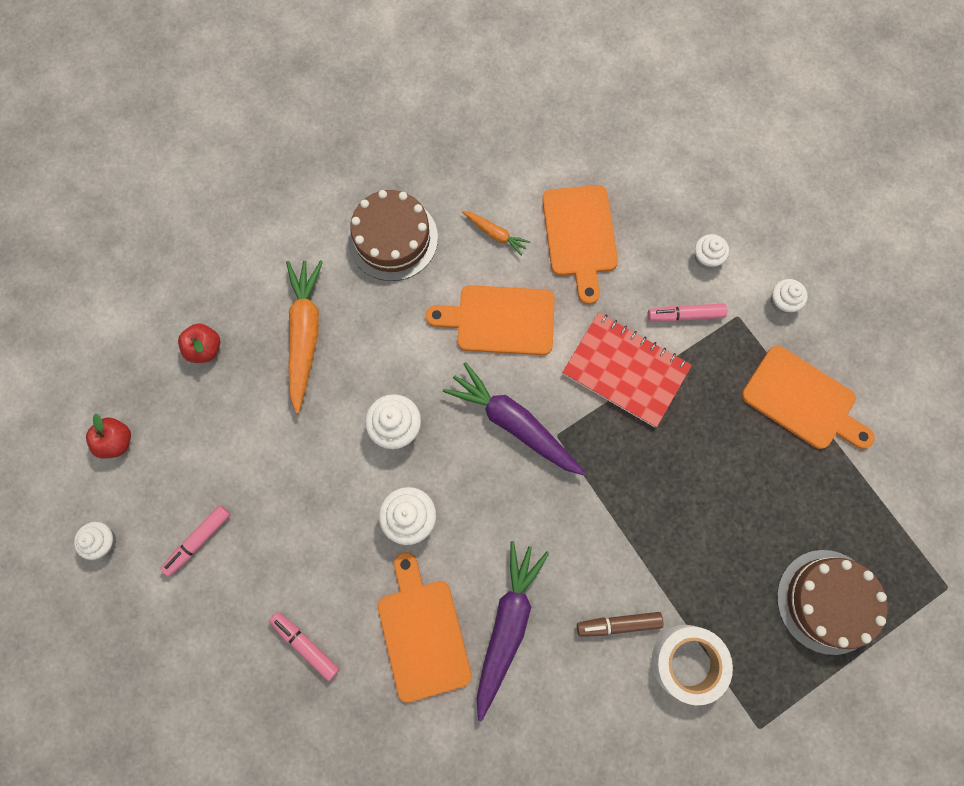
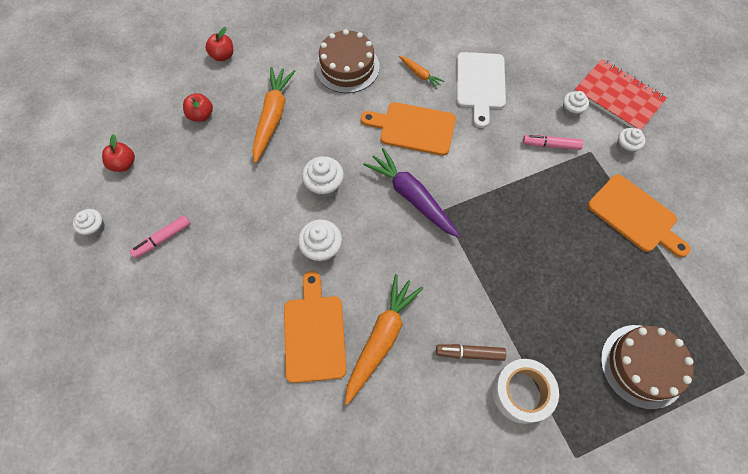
camera: 10 degrees right, 10 degrees down
pink marker [269,612,340,681] -> none
purple carrot [477,541,549,721] -> orange carrot [345,274,423,405]
orange cutting board [542,185,618,305] -> white cutting board [457,52,506,128]
red notebook [562,312,692,427] -> red notebook moved to [575,59,667,130]
none -> red apple [205,27,233,61]

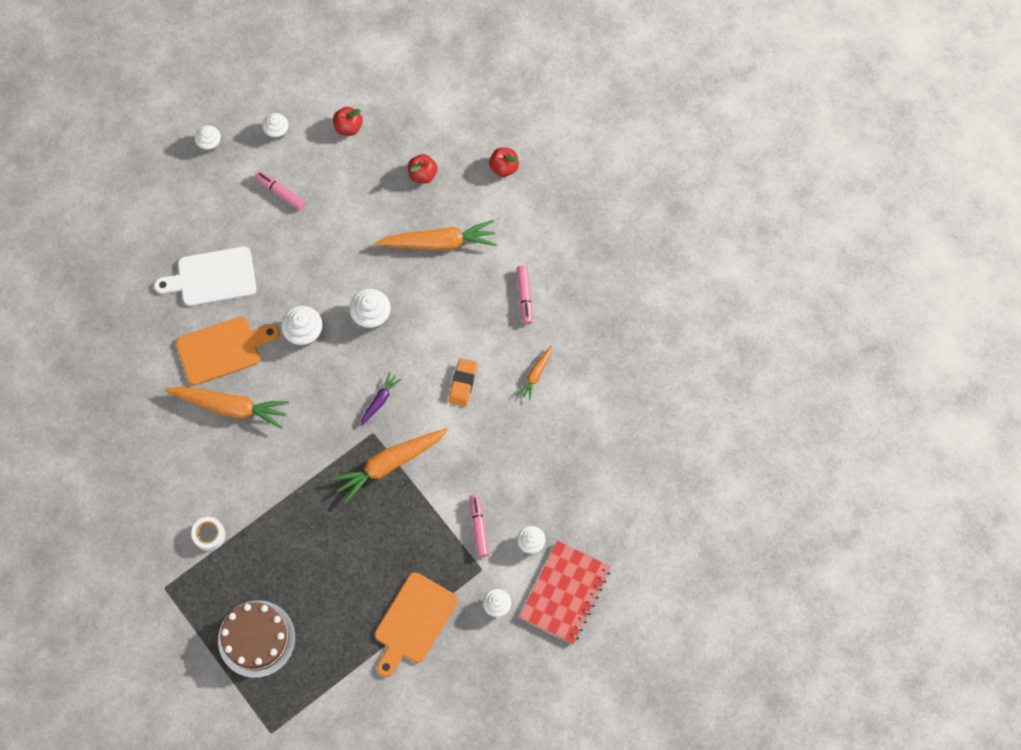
camera: 75 degrees right, 5 degrees up
brown cake [315,29,380,93] -> pink marker [517,266,533,324]
orange cutting board [361,102,456,156] -> orange eraser [449,358,477,407]
purple carrot [363,148,460,238] -> purple carrot [361,372,401,426], size x0.50
brown marker [436,344,506,361] -> none
white cutting board [457,52,506,128] -> white cutting board moved to [154,246,257,306]
white tape [492,359,559,424] -> white tape [191,517,225,551], size x0.60
none -> white cupcake [195,125,221,152]
none -> orange carrot [331,428,448,504]

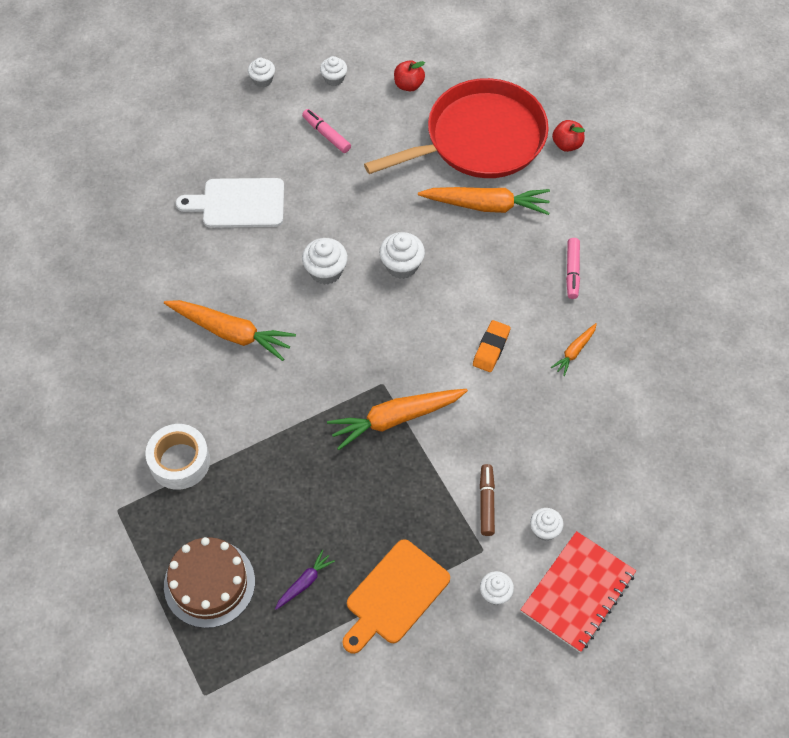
camera: 10 degrees right, 10 degrees down
orange cutting board [176,316,279,386] -> none
white tape [191,517,225,551] -> white tape [145,424,210,490], size x1.66
purple carrot [361,372,401,426] -> purple carrot moved to [275,550,335,610]
red apple [408,154,438,184] -> red pan [364,78,549,178]
pink marker [470,494,489,557] -> brown marker [480,464,495,536]

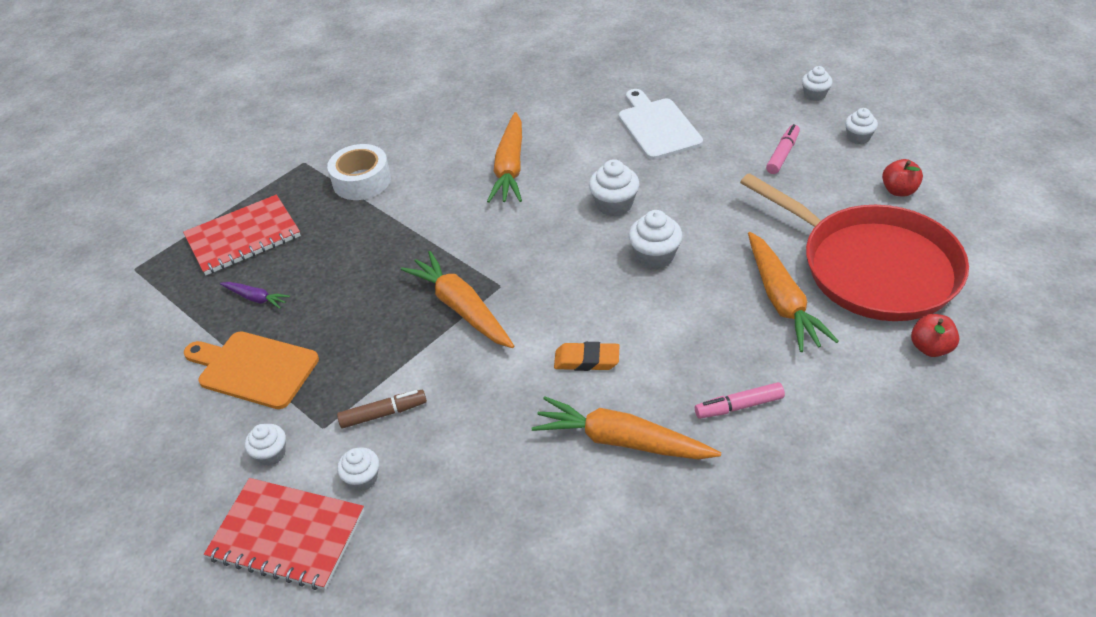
camera: 75 degrees right, 15 degrees down
brown cake [164,537,255,628] -> red notebook [183,194,301,275]
orange carrot [551,323,597,376] -> orange carrot [531,396,721,459], size x2.01

